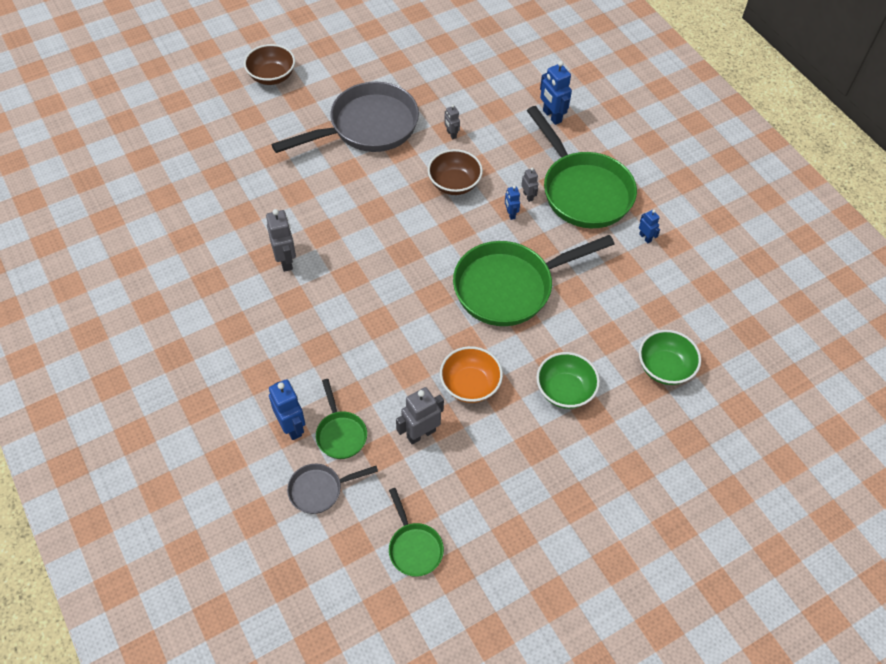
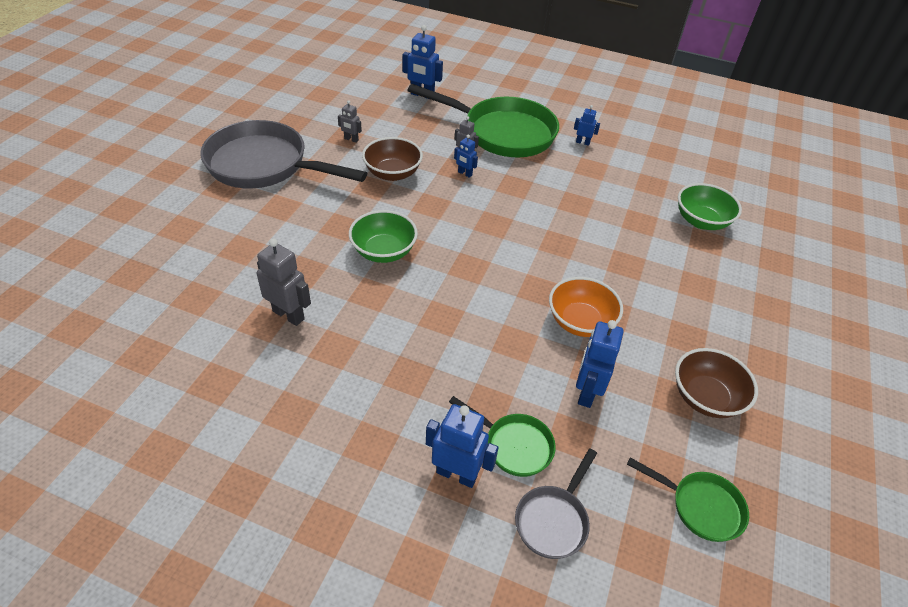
camera: 40 degrees left, 10 degrees down
brown bowl [244,44,295,85] -> brown bowl moved to [675,348,758,418]
grey pan [271,82,419,153] -> grey pan turned 90 degrees counterclockwise [200,120,367,188]
grey robot [396,387,444,444] -> blue robot [576,320,624,408]
green pan [453,235,615,326] -> none
green bowl [536,352,600,409] -> green bowl moved to [349,210,418,263]

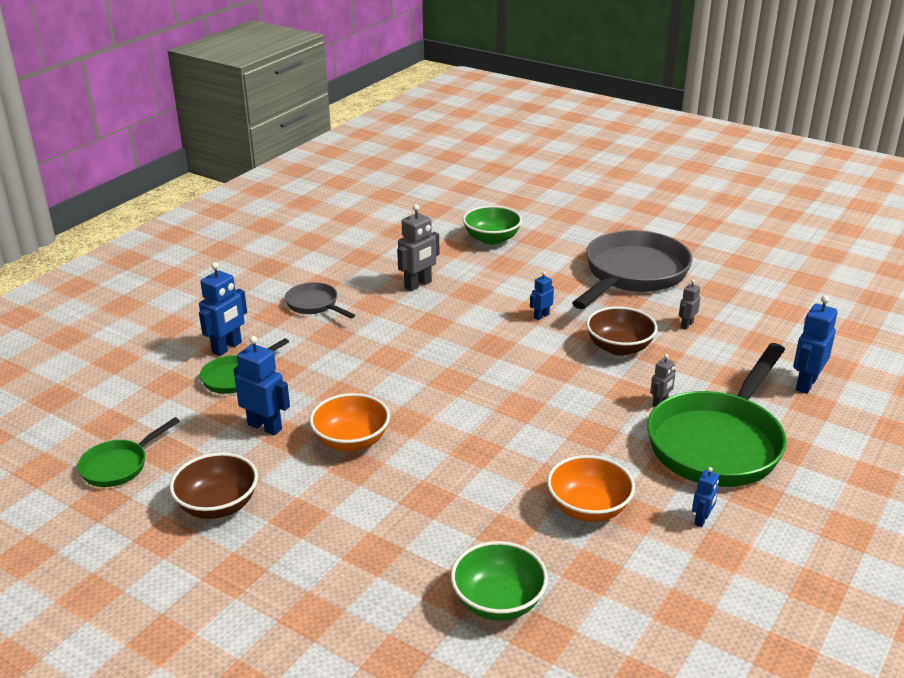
camera: 105 degrees right, 15 degrees down
green bowl [349,210,418,263] -> green bowl moved to [463,206,522,245]
blue robot [454,135,478,178] -> blue robot moved to [530,271,554,320]
grey pan [515,448,597,559] -> grey pan moved to [285,282,355,319]
none -> orange bowl [547,455,635,522]

